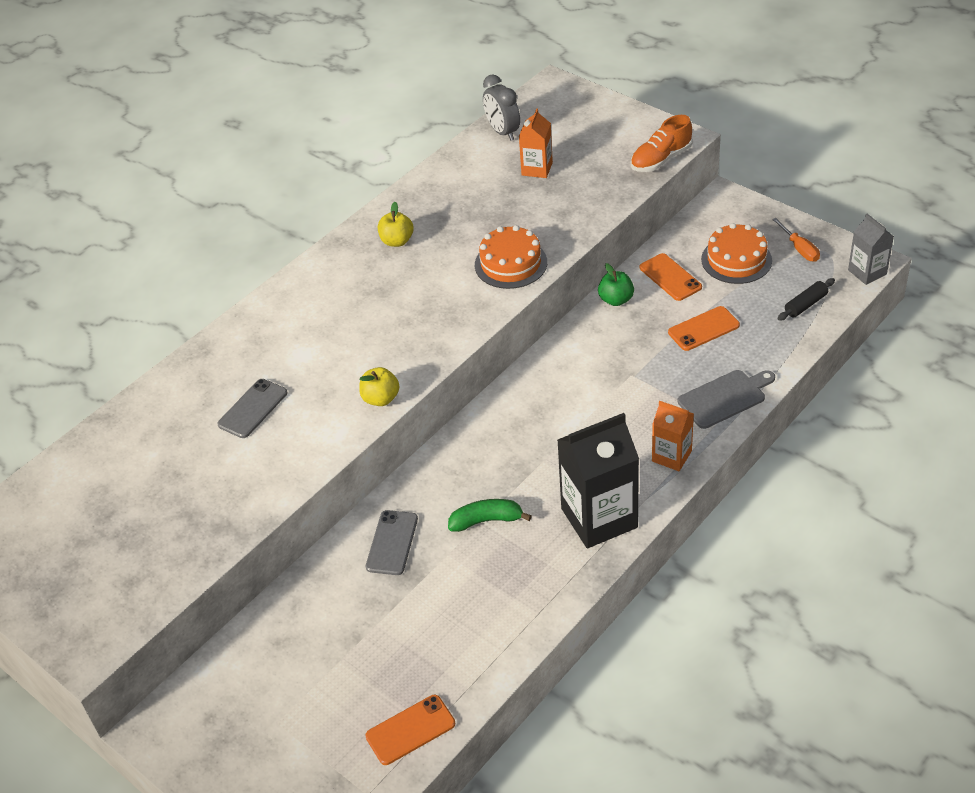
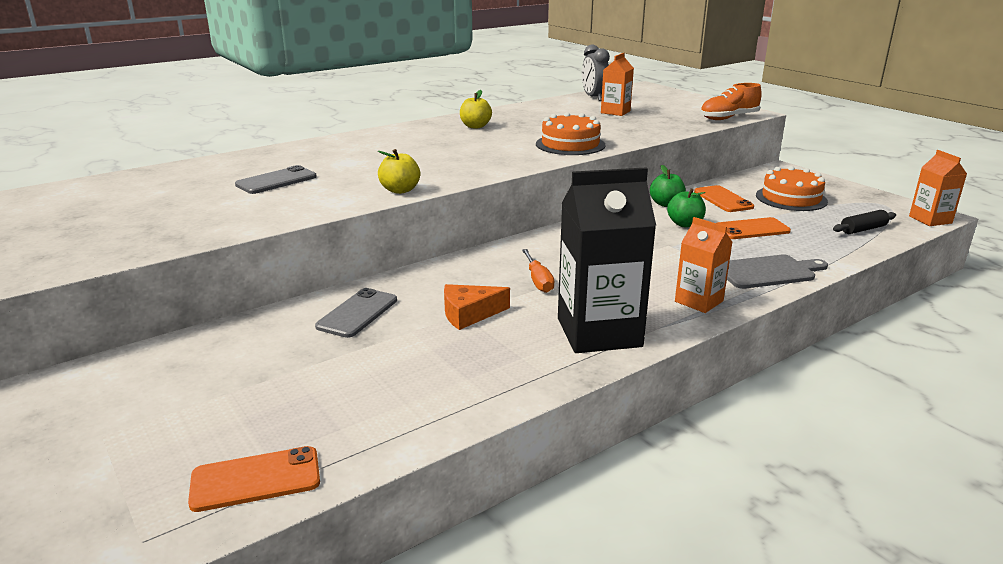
camera: 10 degrees right, 20 degrees down
green banana [448,499,532,532] -> orange cheese [444,284,510,330]
orange screwdriver [772,218,820,262] -> orange screwdriver moved to [522,249,554,293]
grey carton [848,214,894,285] -> orange carton [909,150,967,226]
none -> green apple [667,189,706,227]

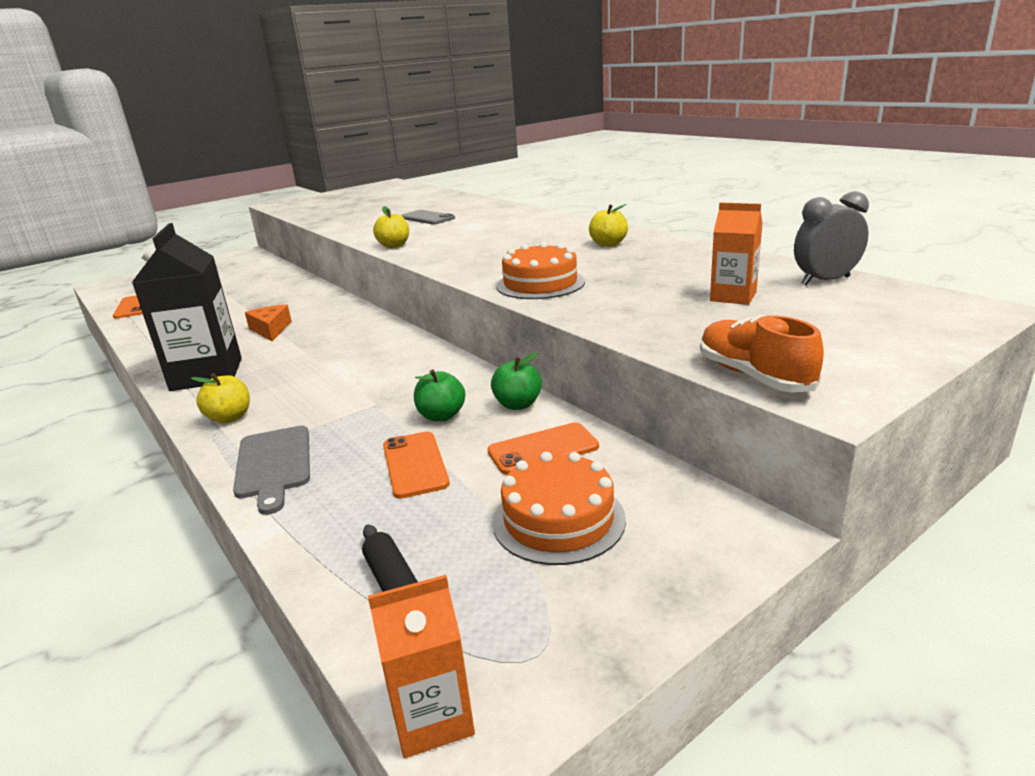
camera: 90 degrees right, 0 degrees up
grey phone [315,288,397,338] -> none
orange screwdriver [522,249,554,293] -> none
orange carton [675,217,733,313] -> yellow apple [191,373,250,423]

